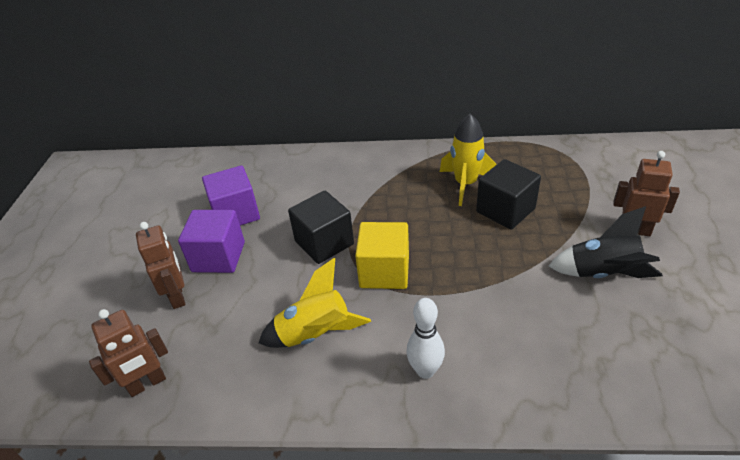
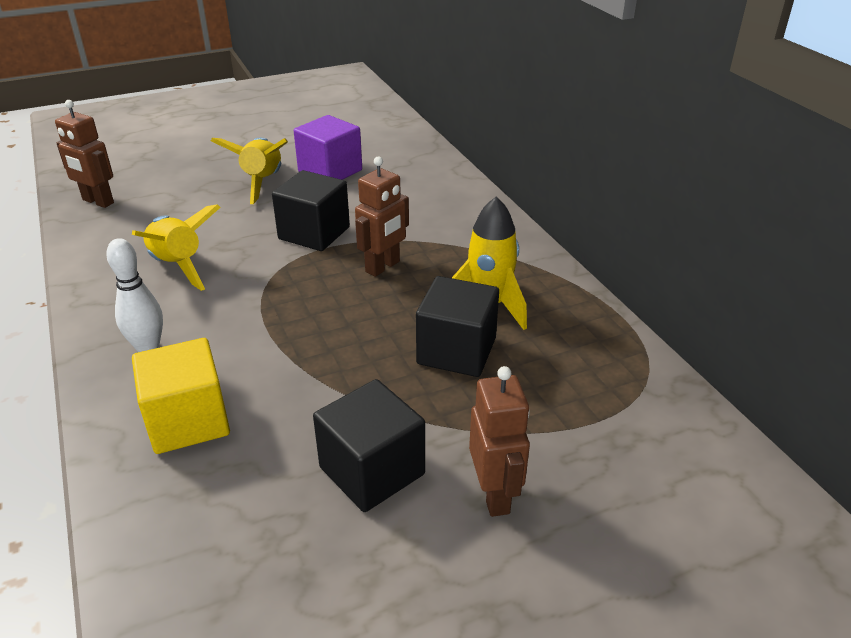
camera: 60 degrees right, 5 degrees down
brown robot [136,222,185,309] -> brown robot moved to [355,156,409,277]
purple cube [178,210,245,273] -> yellow rocket [211,138,288,204]
yellow cube [355,222,409,289] -> yellow cube moved to [132,338,230,454]
black rocket [549,206,663,278] -> black cube [313,379,425,512]

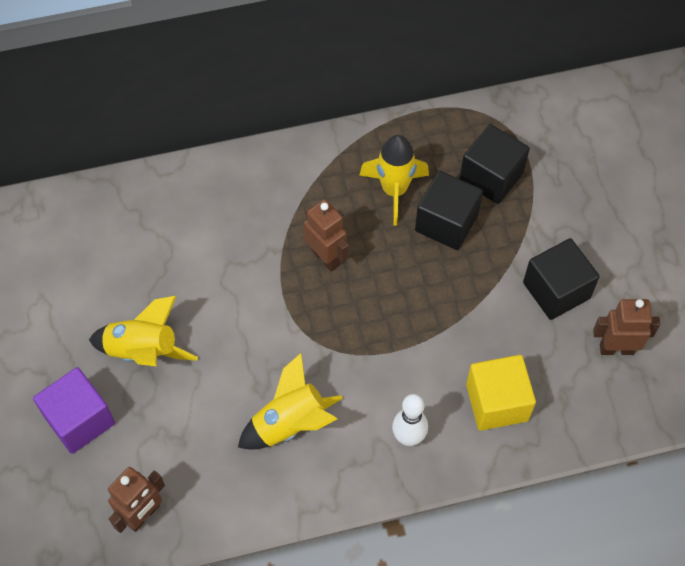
camera: 80 degrees left, 25 degrees up
black cube [272,170,350,251] -> black cube moved to [460,124,530,204]
purple cube [294,115,362,180] -> purple cube moved to [33,367,115,454]
brown robot [469,366,530,517] -> brown robot moved to [593,299,660,355]

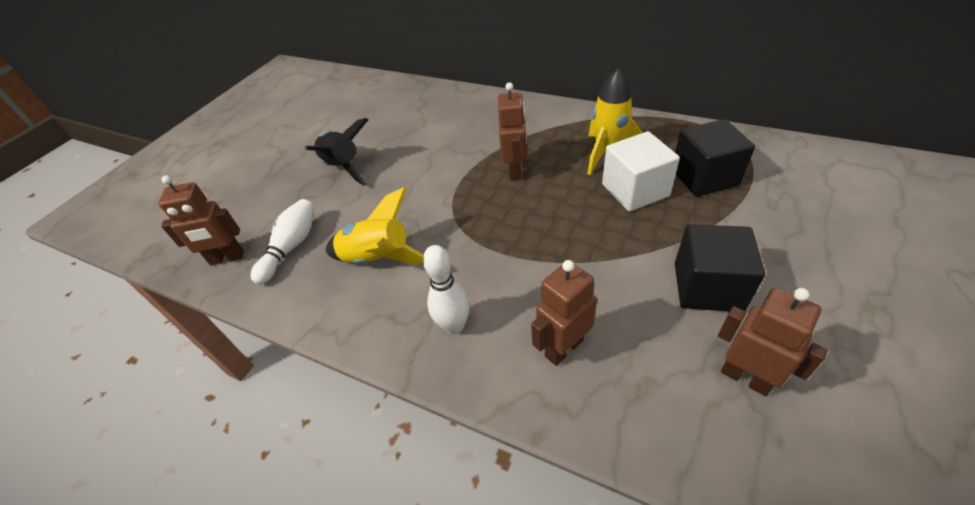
camera: 45 degrees right, 15 degrees down
purple cube [33,367,115,454] -> none
yellow rocket [89,296,198,366] -> black rocket [305,118,368,186]
black cube [415,171,483,250] -> white cube [602,131,680,212]
yellow cube [466,355,536,431] -> brown robot [531,260,597,366]
none -> white bowling pin [251,199,315,284]

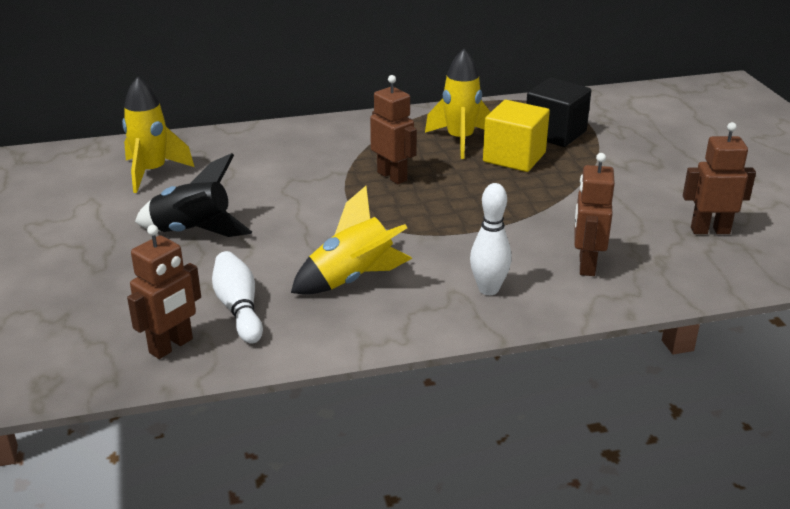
camera: 45 degrees left, 15 degrees down
white cube [602,131,680,212] -> yellow cube [483,100,550,172]
black cube [675,224,765,311] -> none
none -> yellow rocket [122,76,194,193]

